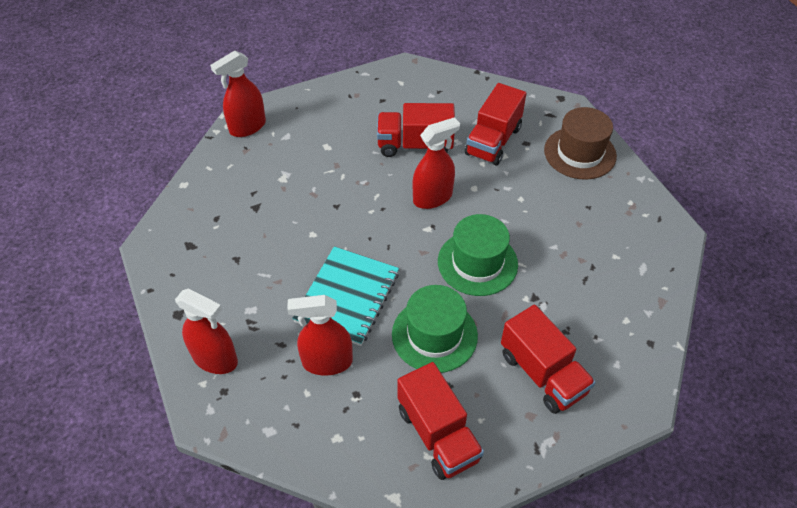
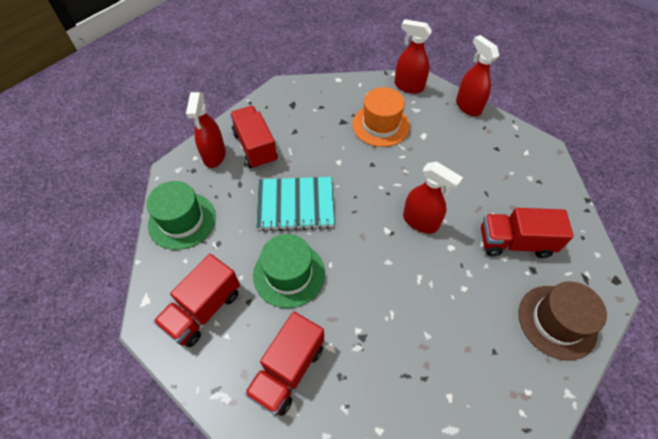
camera: 65 degrees right, 5 degrees up
red spray bottle [287,295,353,376] -> red spray bottle moved to [456,35,499,116]
red truck [377,103,455,157] -> red truck moved to [230,106,278,169]
green hat [438,214,518,296] -> green hat moved to [146,181,216,250]
none -> orange hat [352,87,410,147]

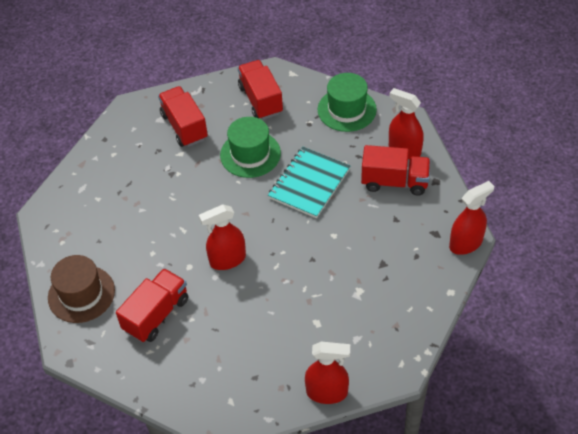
camera: 125 degrees right, 5 degrees down
orange hat [352,87,410,147] -> none
red spray bottle [394,19,432,94] -> red spray bottle moved to [449,181,494,255]

